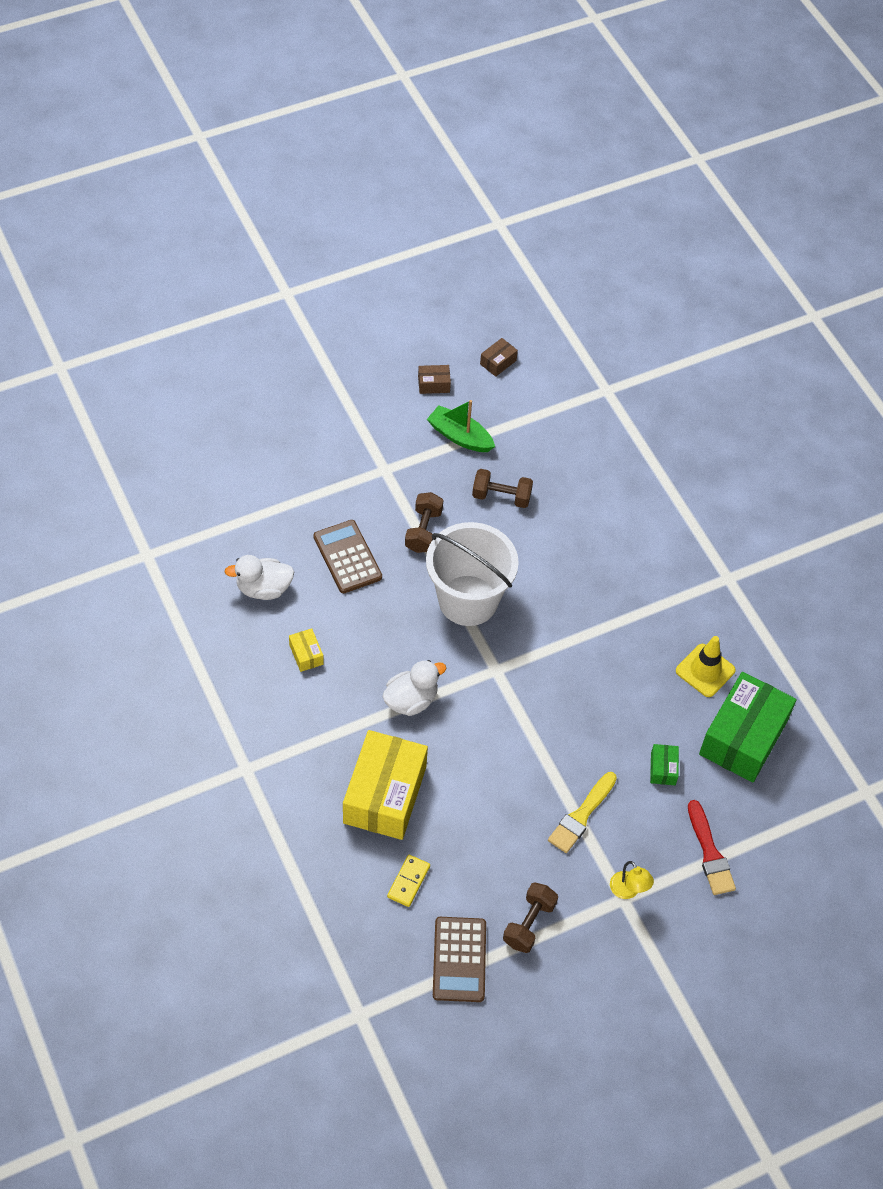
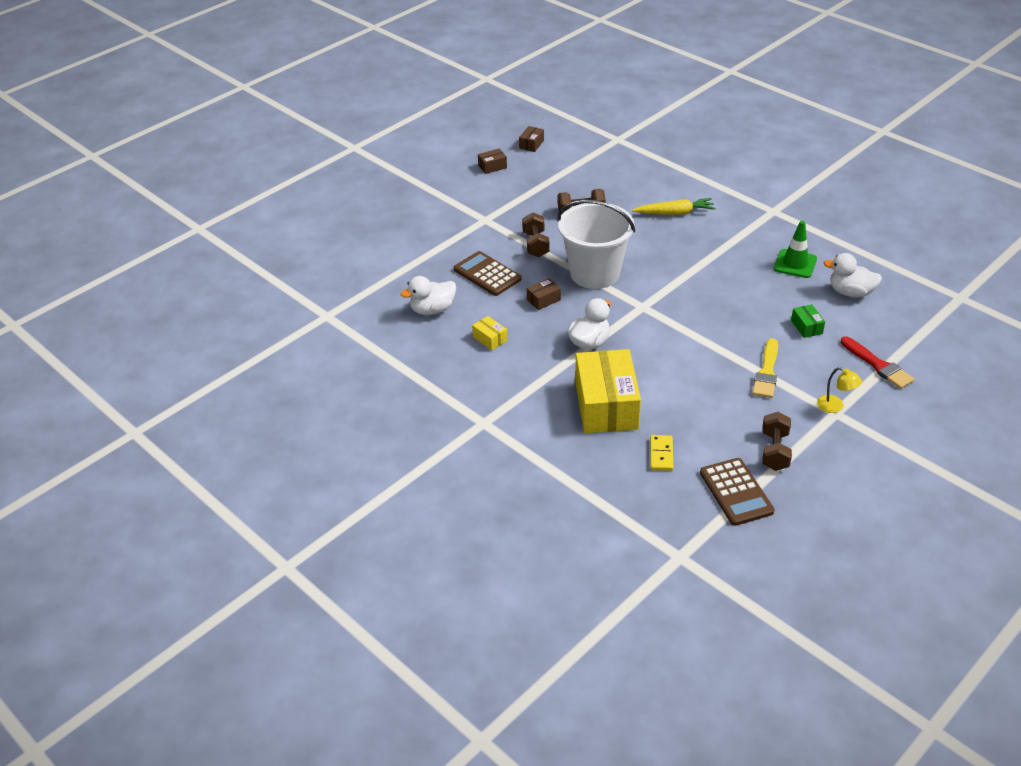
camera: 15 degrees left, 15 degrees down
green boat [427,400,495,452] -> none
yellow traffic cone [676,636,736,697] -> green traffic cone [774,221,817,278]
green box [699,672,797,783] -> white duck [824,253,882,298]
none -> brown box [527,278,561,310]
none -> yellow carrot [632,198,716,215]

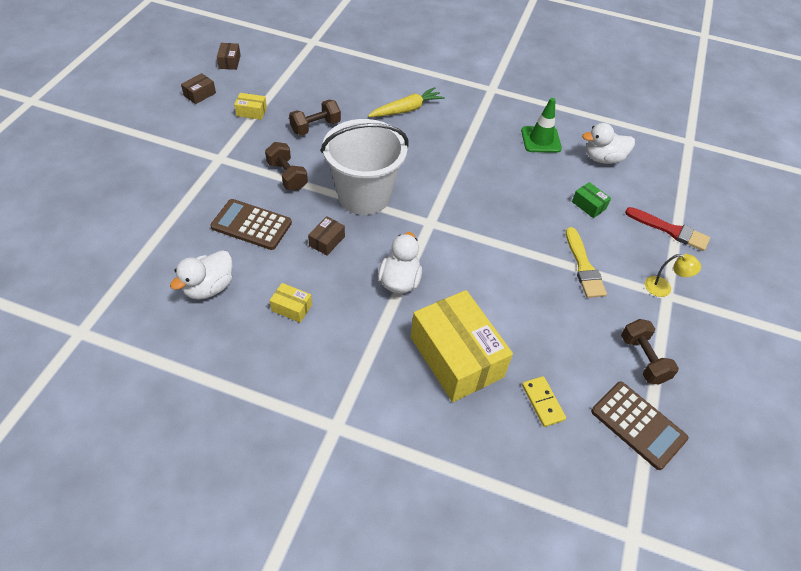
camera: 30 degrees left, 10 degrees up
none -> yellow box [234,93,267,120]

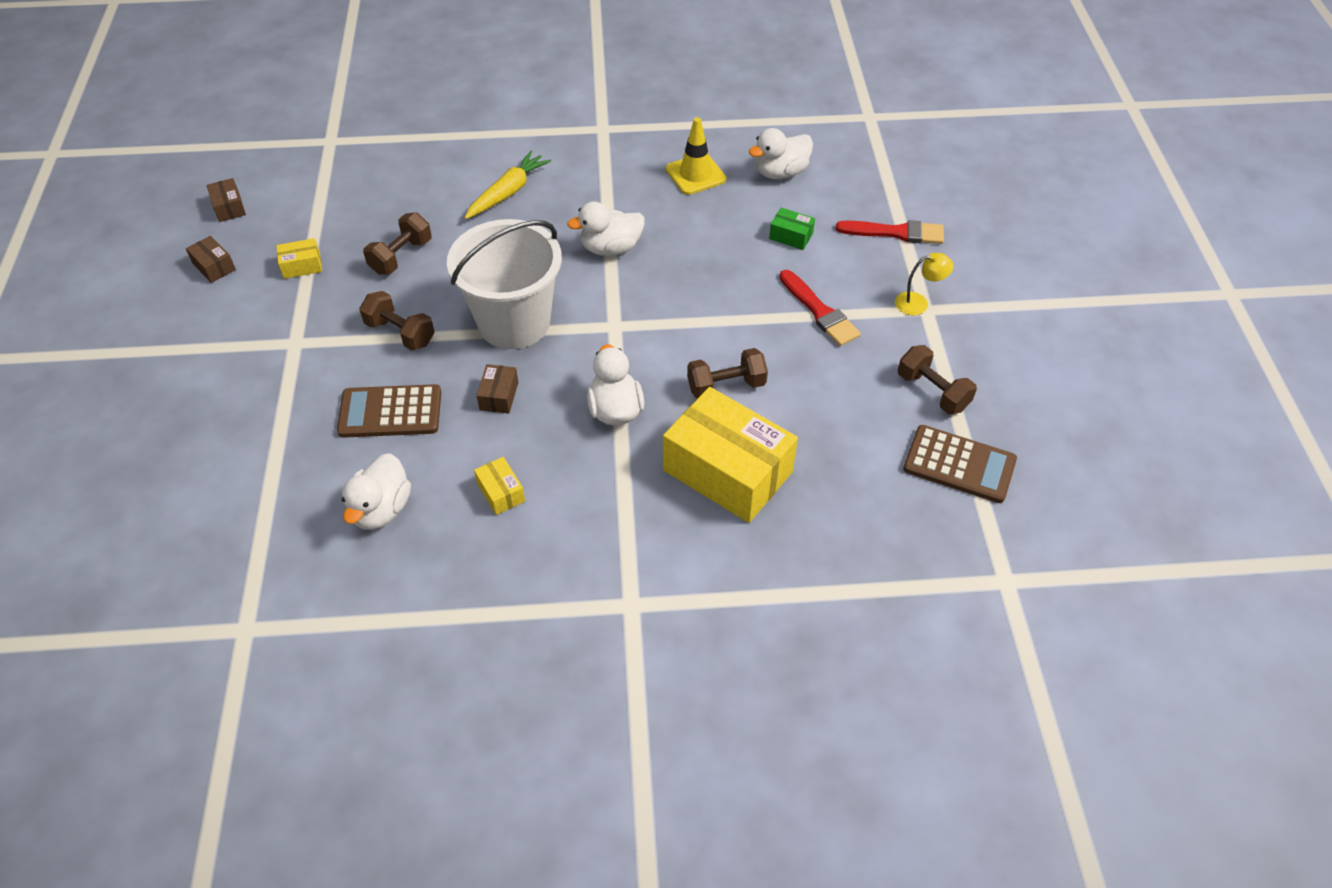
camera: 20 degrees left, 0 degrees up
brown box [181,73,216,104] -> brown box turned 60 degrees counterclockwise [186,236,236,283]
yellow box [270,283,312,323] -> yellow box turned 60 degrees clockwise [474,457,525,515]
green traffic cone [521,98,562,153] -> yellow traffic cone [666,117,726,195]
yellow domino [522,376,566,427] -> none
yellow brush [566,227,607,298] -> red brush [779,270,861,346]
none -> white duck [567,201,645,256]
none -> brown dumbbell [687,348,768,399]

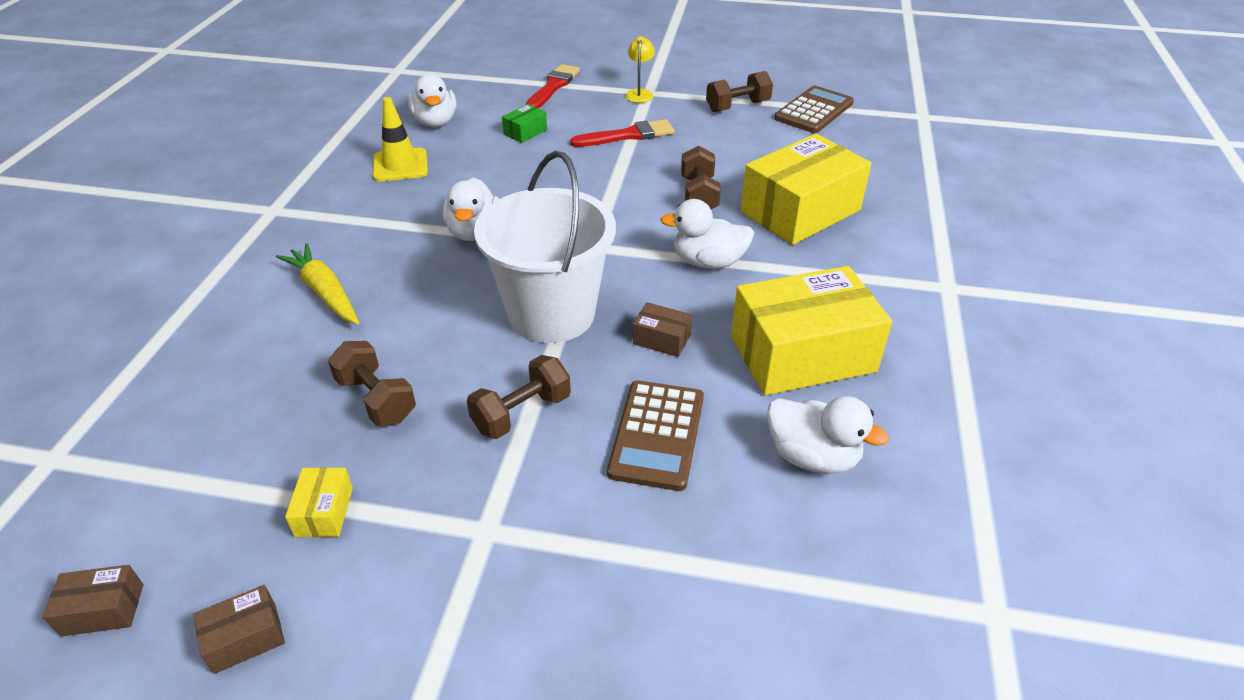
camera: 75 degrees left, 10 degrees down
yellow box [474,457,525,515] -> yellow box [731,266,892,395], size x2.41

